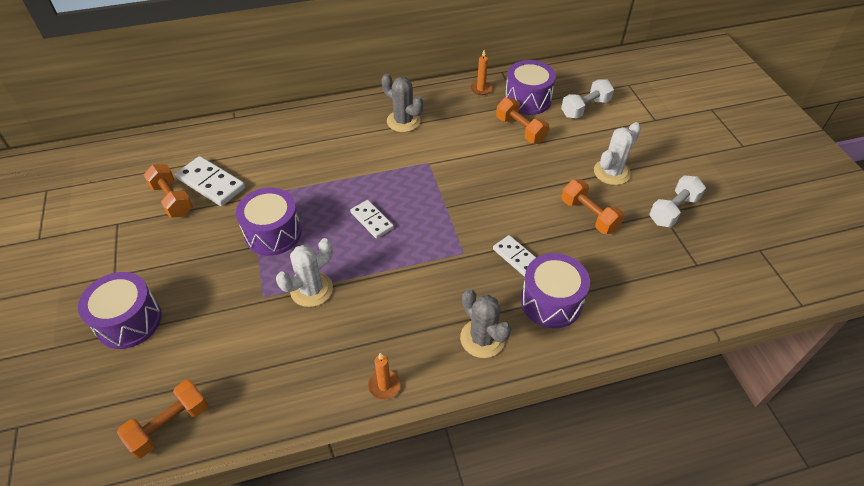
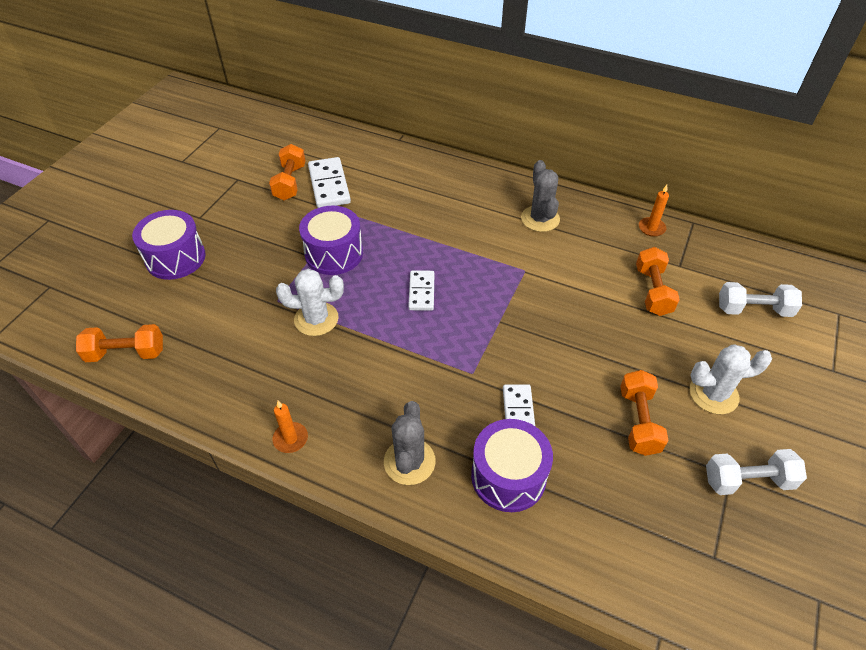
camera: 40 degrees right, 0 degrees up
purple drum [505,60,556,115] -> none

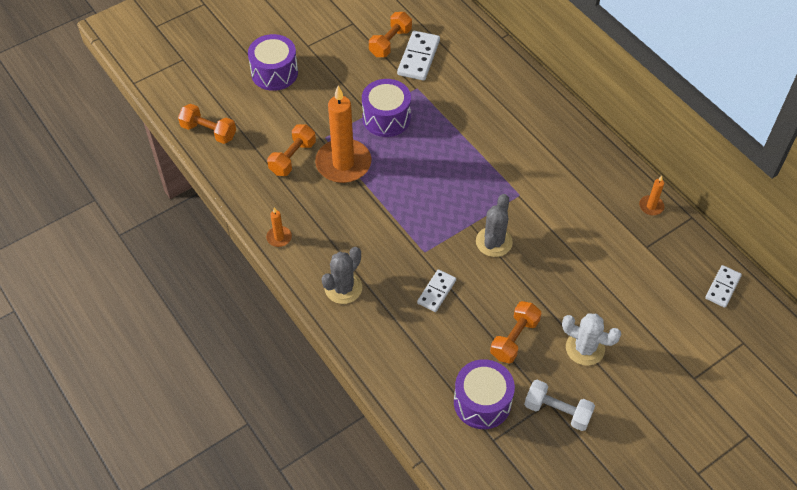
camera: 30 degrees right, 5 degrees up
white cactus [276,269,344,336] -> orange candle [315,86,371,183]
white domino [408,270,434,311] -> white domino moved to [705,265,742,308]
purple drum [471,419,553,512] -> purple drum moved to [454,359,515,429]
grey cactus [521,160,560,232] -> grey cactus moved to [476,194,513,257]
orange dumbbell [636,247,680,316] -> orange dumbbell moved to [267,124,316,176]
white dumbbell [719,282,802,317] -> none

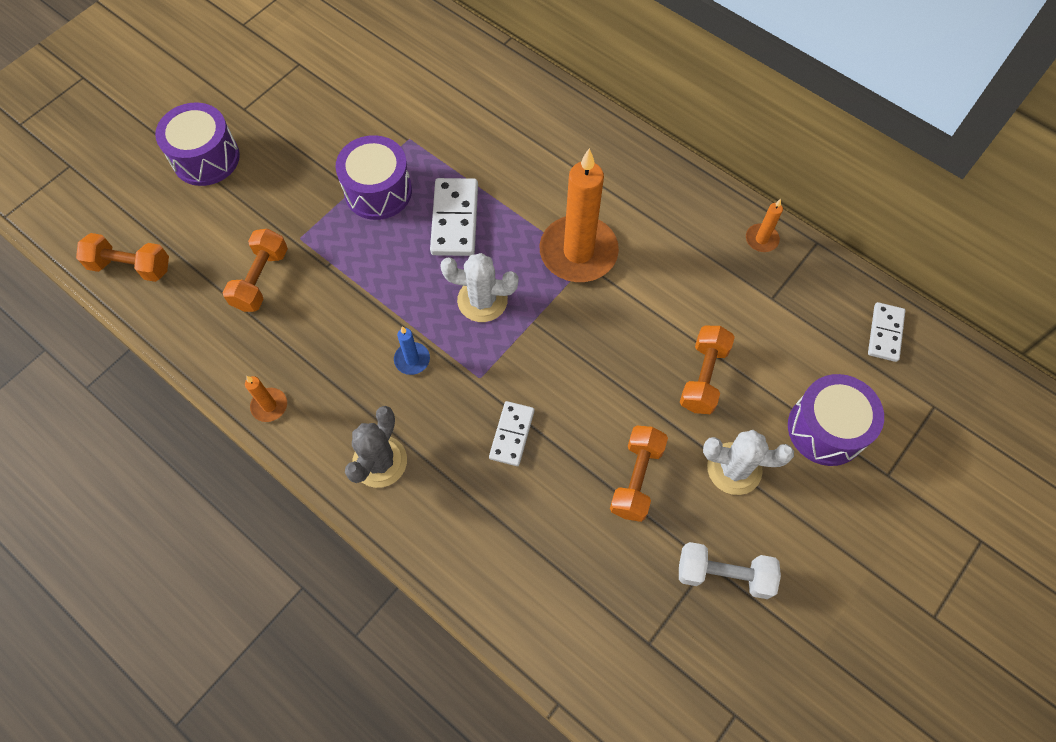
camera: 15 degrees left, 10 degrees up
orange candle [315,86,371,183] -> orange candle moved to [540,148,619,282]
orange dumbbell [369,12,412,57] -> orange dumbbell moved to [680,326,735,414]
white domino [397,31,440,81] -> white domino moved to [430,178,478,256]
purple drum [454,359,515,429] -> purple drum moved to [788,374,884,466]
grey cactus [476,194,513,257] -> none
none -> blue candle [394,326,430,375]
none -> white cactus [440,253,519,322]

